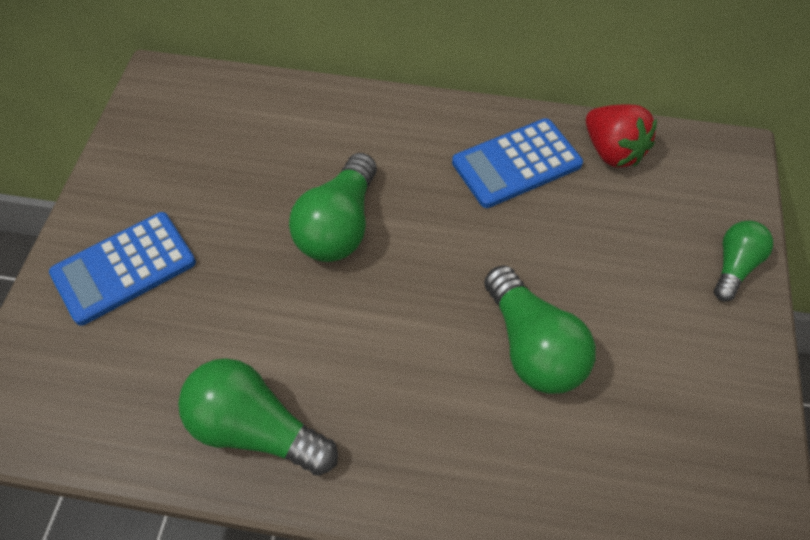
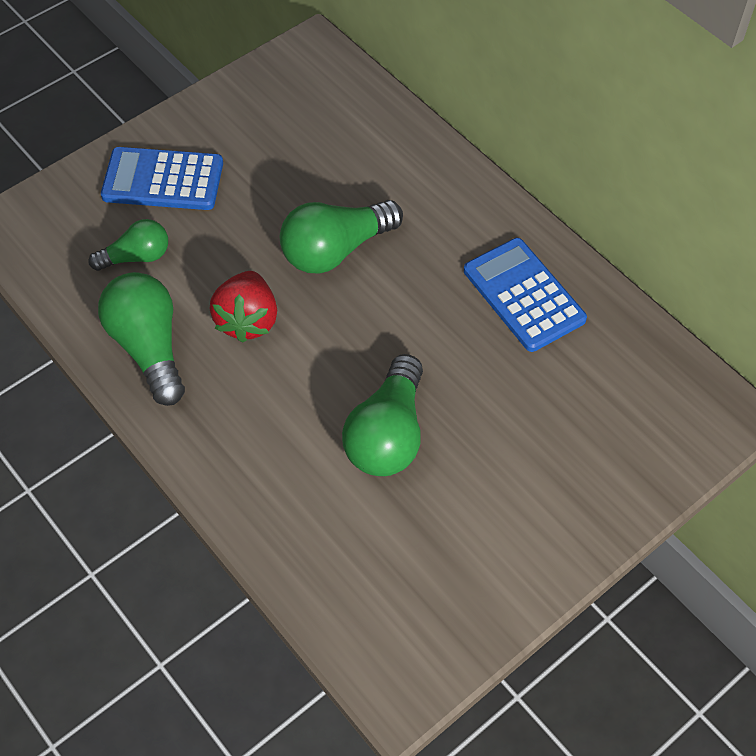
camera: 40 degrees right, 0 degrees up
blue calculator [452,118,583,208] -> blue calculator turned 45 degrees clockwise [464,238,587,352]
red strawberry [586,105,657,168] -> red strawberry moved to [209,271,277,343]
green light bulb [714,221,773,302] -> green light bulb moved to [88,219,168,271]

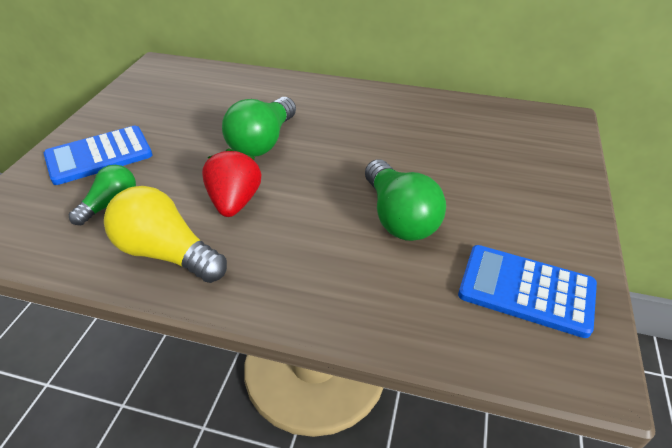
camera: 35 degrees left, 15 degrees down
green light bulb [98,272,185,406] -> yellow light bulb [104,186,227,283]
red strawberry [209,271,277,343] -> red strawberry turned 150 degrees counterclockwise [202,148,261,217]
blue calculator [464,238,587,352] -> blue calculator moved to [458,245,597,338]

